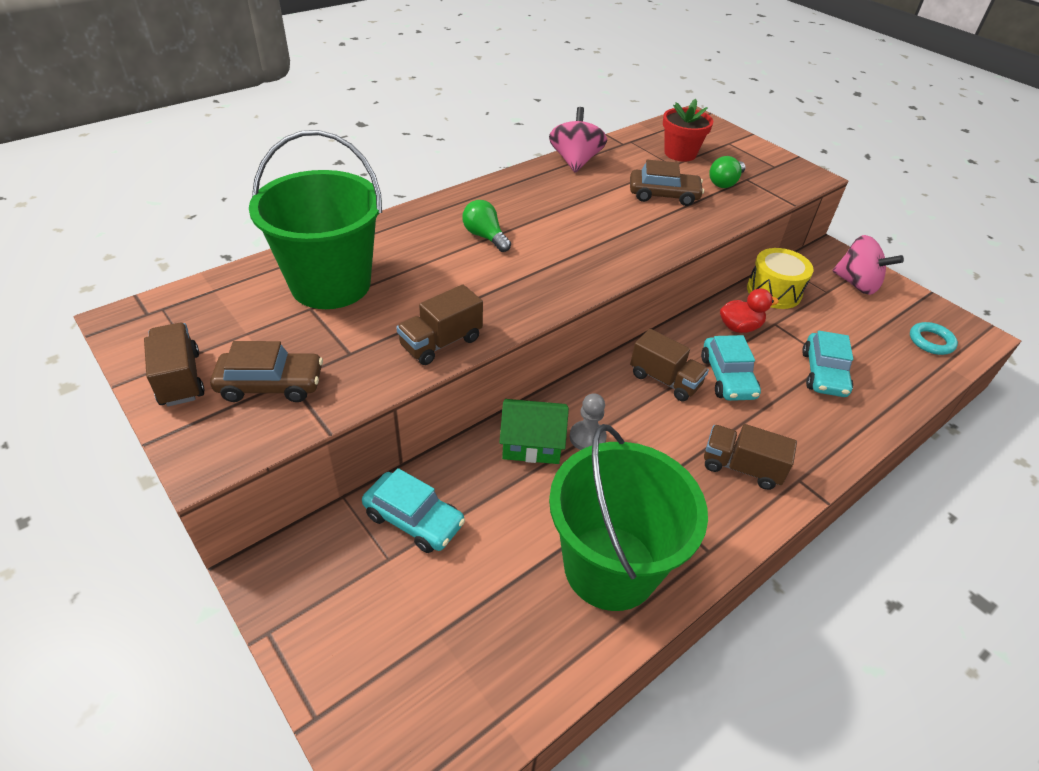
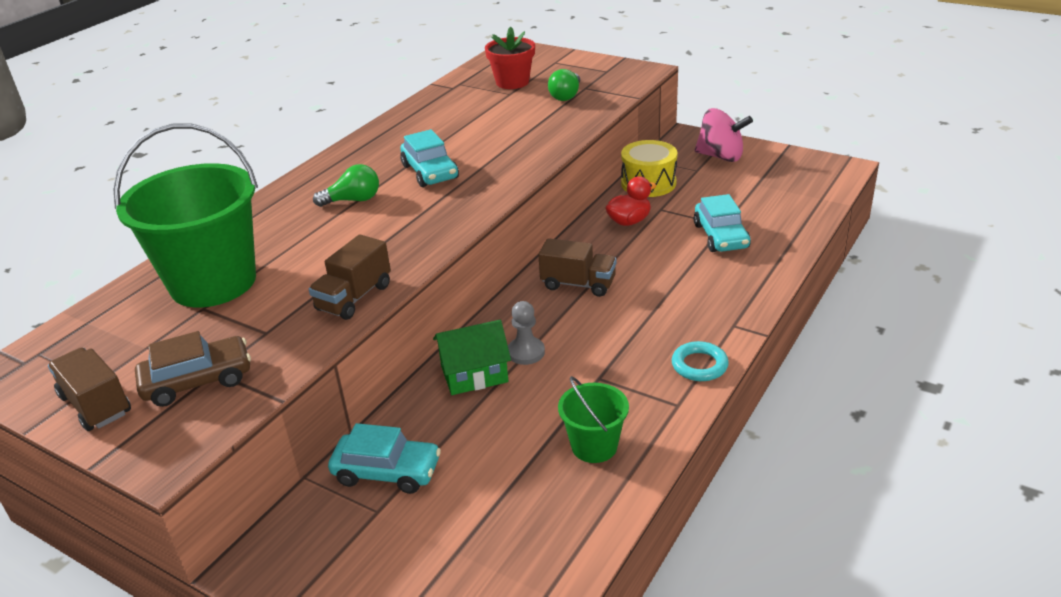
camera: 15 degrees left, 10 degrees down
green light bulb [463,200,511,252] -> green light bulb turned 135 degrees clockwise [313,164,379,207]
pink spinning top [549,107,607,173] -> none
green bucket [549,424,708,611] -> green bucket [558,376,629,463], size x0.49
brown car [630,160,704,206] -> none
turquoise car [701,335,761,401] -> turquoise car moved to [400,129,459,187]
brown truck [704,424,797,490] -> none
turquoise ring [910,322,958,355] -> turquoise ring moved to [672,341,729,381]

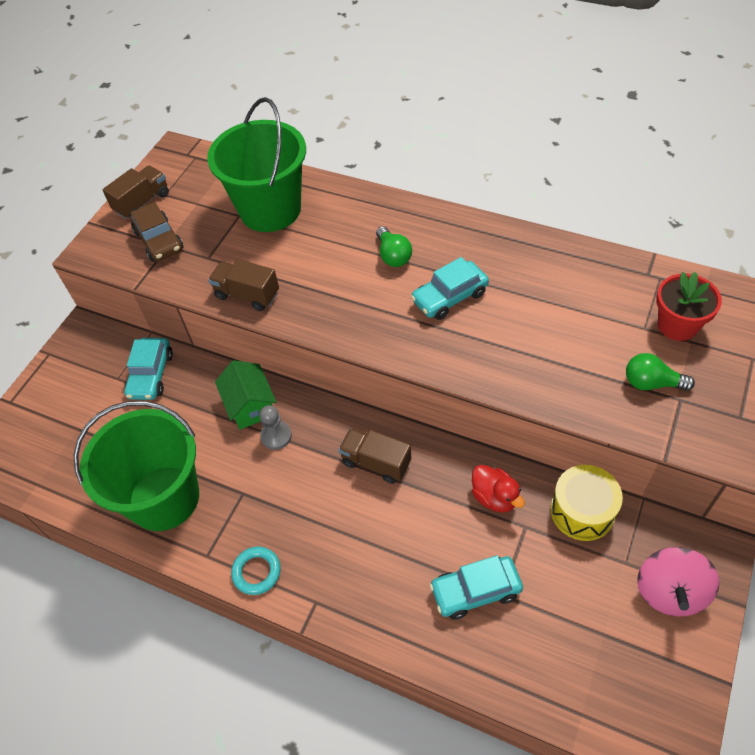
camera: 85 degrees right, 20 degrees up
brown truck [538,238,616,297] -> brown truck turned 105 degrees clockwise [338,428,411,484]
green bucket [558,376,629,463] -> green bucket [74,401,199,531], size x2.05

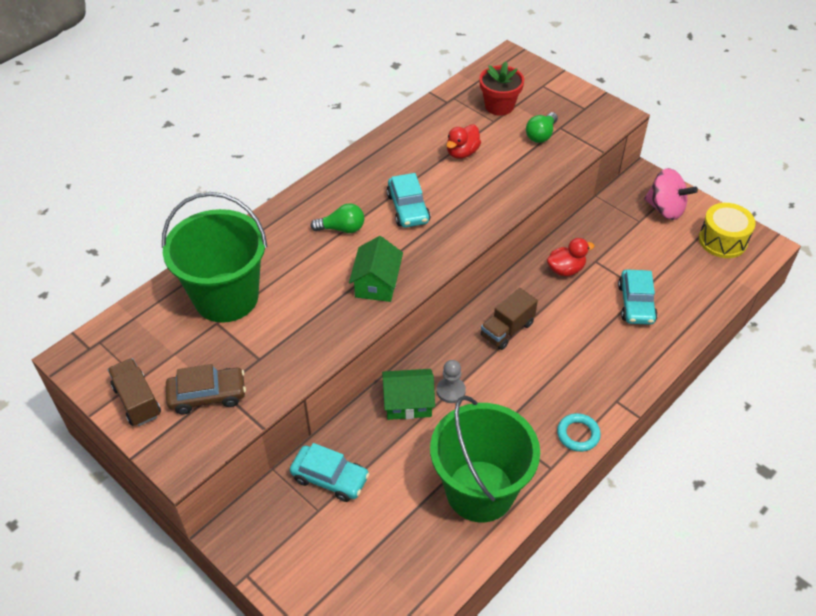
camera: 75 degrees left, 5 degrees down
brown truck [208,259,279,311] -> none
yellow drum [551,465,623,541] -> yellow drum moved to [699,203,756,258]
none -> green house [349,236,403,302]
none -> red duck [446,125,481,159]

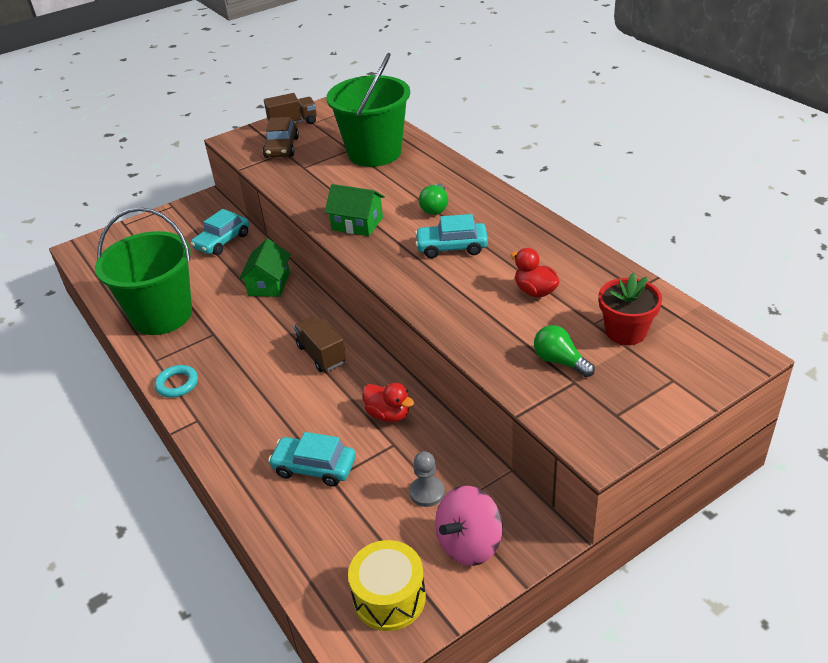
camera: 105 degrees right, 10 degrees down
grey pawn [437,360,466,403] -> grey pawn moved to [410,451,445,507]
red duck [547,238,594,276] -> red duck turned 45 degrees counterclockwise [362,383,414,422]

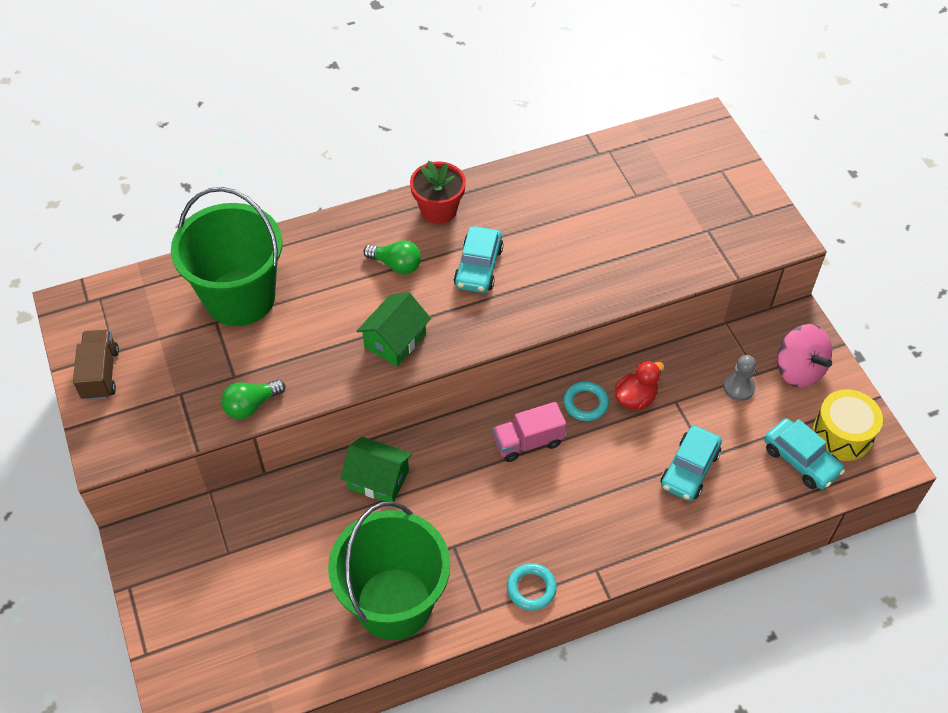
camera: 80 degrees left, 15 degrees up
turquoise car [191,209,249,255] -> turquoise car moved to [764,418,845,490]
brown car [263,117,299,158] -> none
brown truck [294,316,346,372] -> pink truck [493,402,566,462]
red duck [511,248,560,298] -> none
green light bulb [534,325,595,377] -> green light bulb moved to [221,380,285,419]
red flower pot [599,272,662,345] -> red flower pot moved to [410,161,466,224]
none -> turquoise ring [564,381,609,421]

